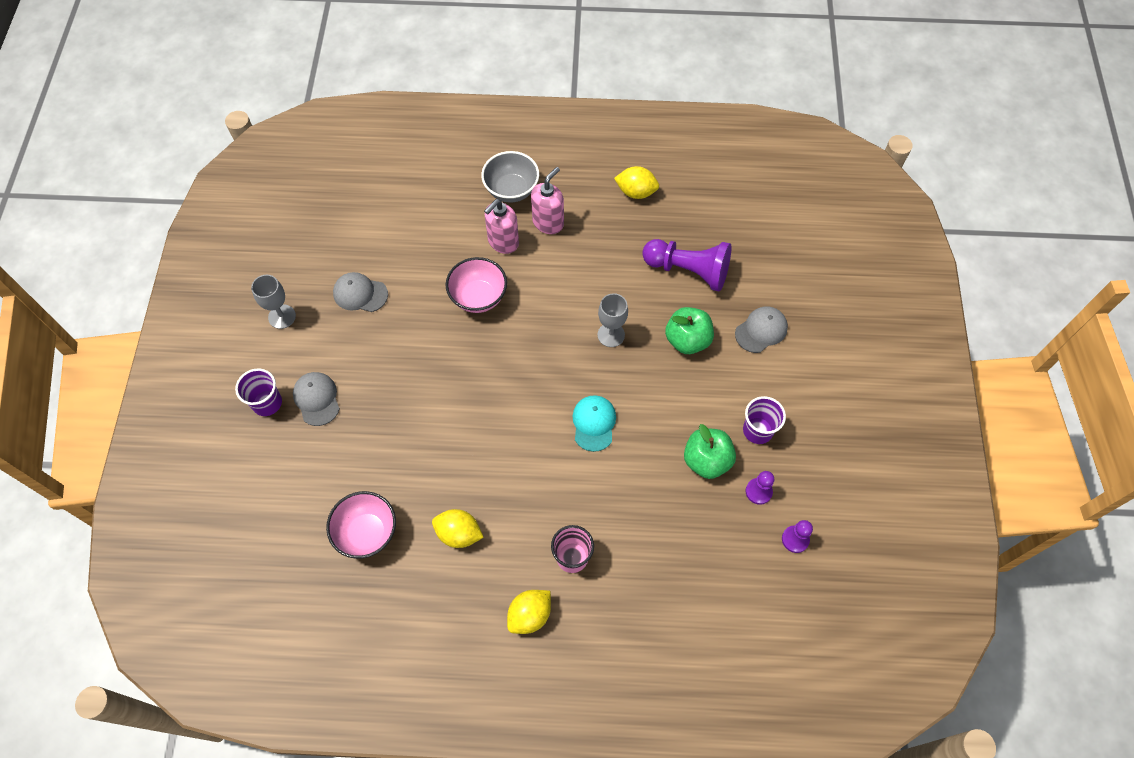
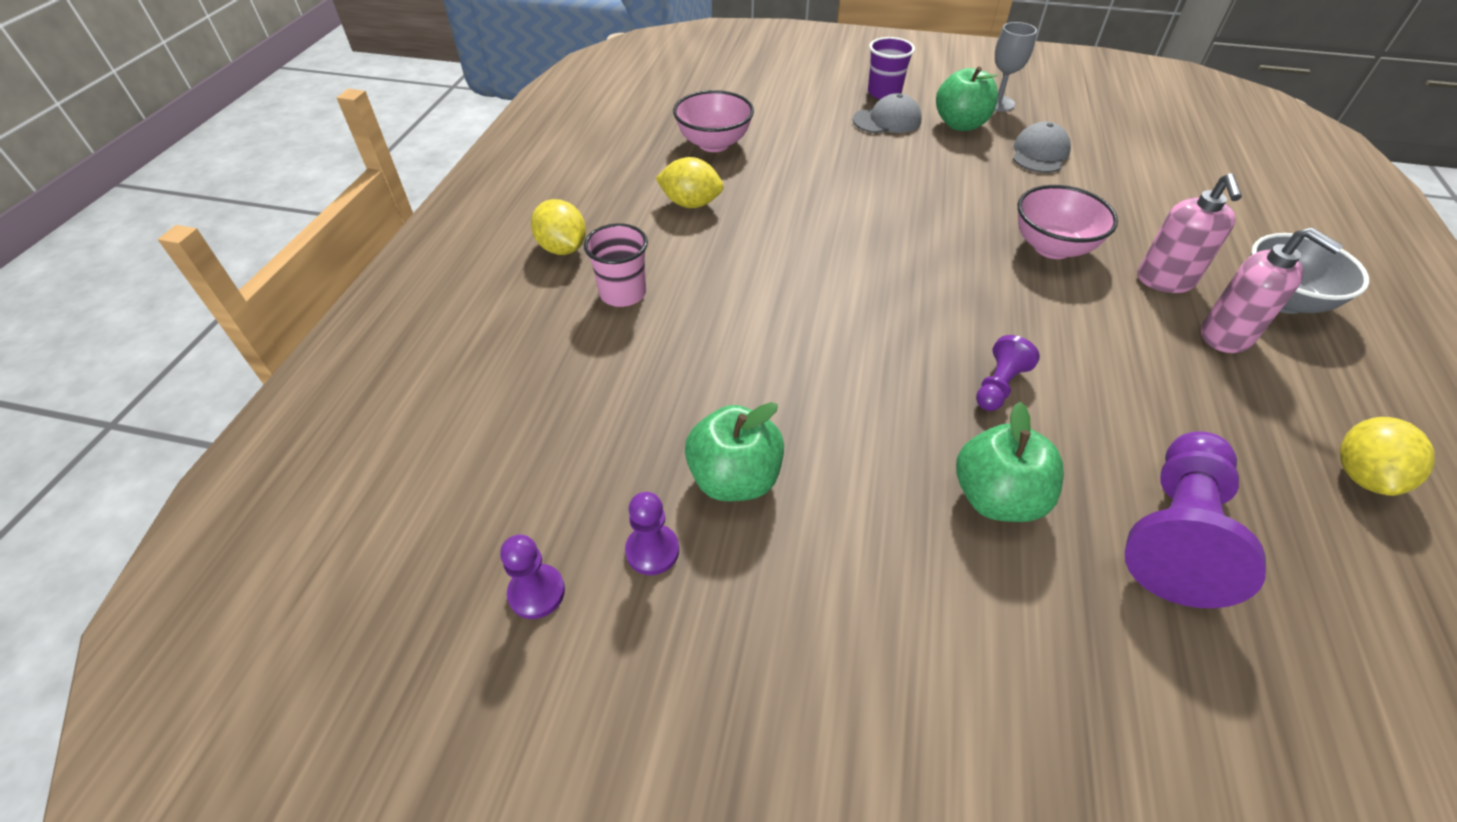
camera: 100 degrees right, 15 degrees down
yellow lemon [432,509,484,548] -> yellow lemon turned 75 degrees clockwise [656,157,724,208]
pink soap dispenser [484,199,519,254] -> pink soap dispenser turned 135 degrees counterclockwise [1138,173,1242,293]
turquoise cap [573,395,616,452] -> none
grey goblet [597,293,628,347] -> purple pawn [976,335,1040,411]
grey cap [735,306,788,353] -> none
purple cup [743,396,786,444] -> none
none -> green apple [936,66,998,131]

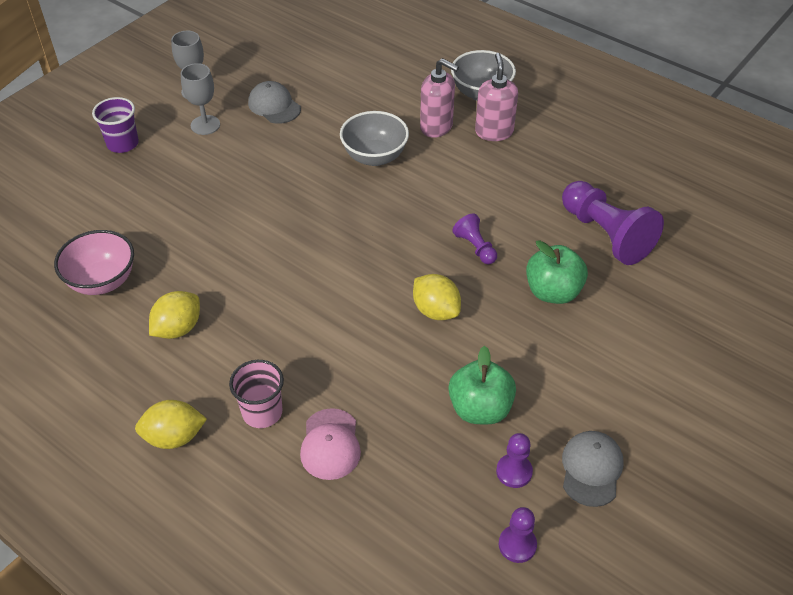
camera: 65 degrees left, 0 degrees up
grey cap [853,93,922,133] -> grey cap moved to [562,431,624,507]
green apple [936,66,998,131] -> grey goblet [181,63,220,135]
pink bowl [1017,185,1118,259] -> grey bowl [340,111,409,166]
pink soap dispenser [1201,227,1343,353] -> pink soap dispenser turned 75 degrees counterclockwise [475,53,518,141]
yellow lemon [1340,417,1435,496] -> yellow lemon moved to [413,274,461,320]
none -> pink cap [300,408,361,480]

